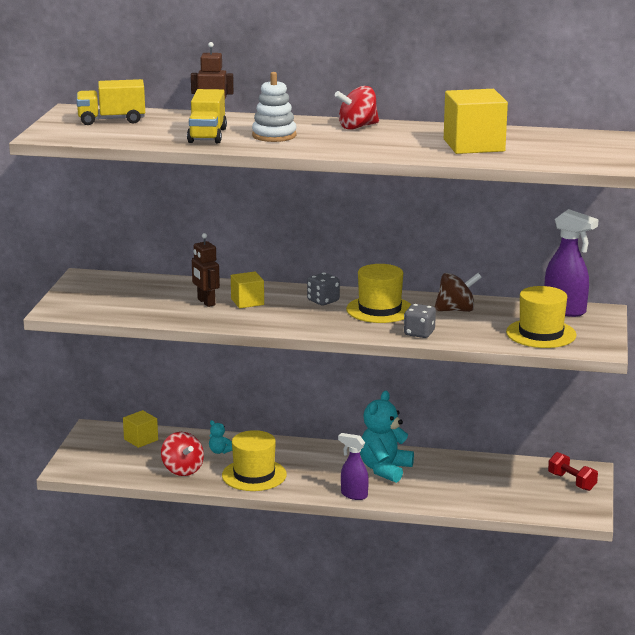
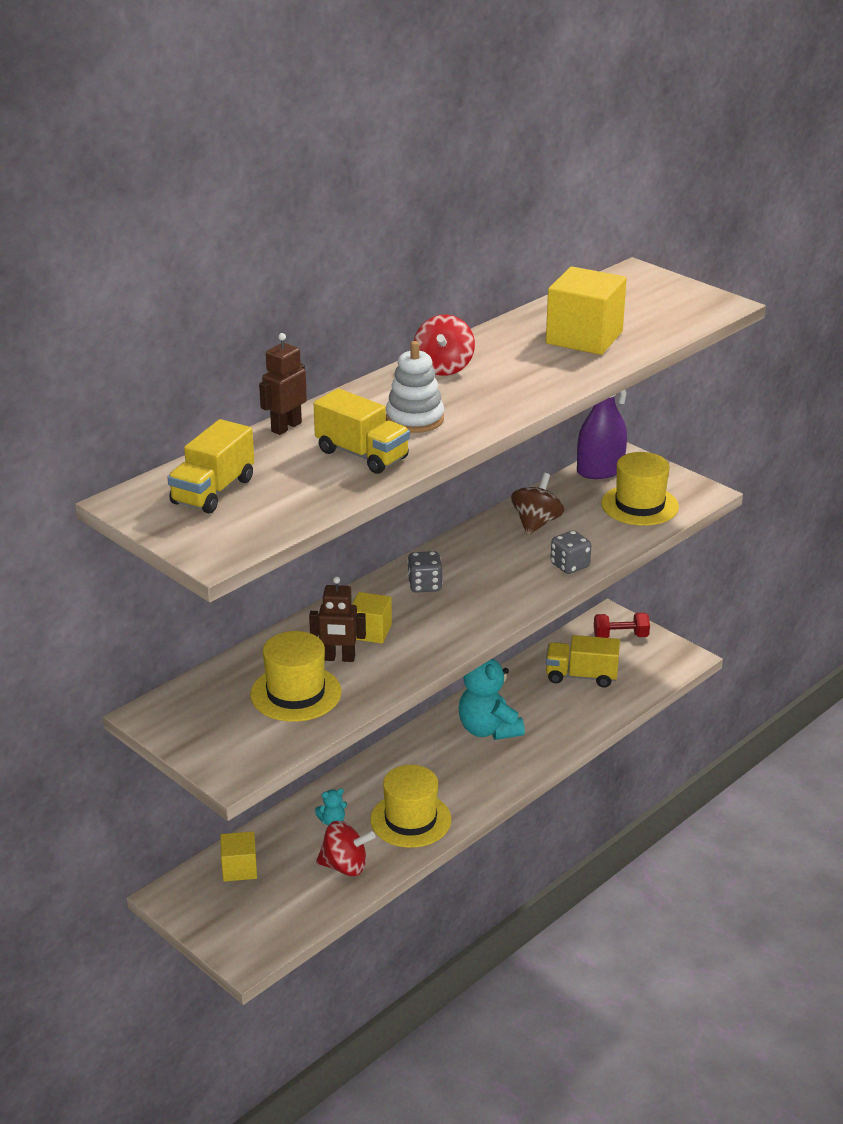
camera: 55 degrees left, 10 degrees up
purple spray bottle [338,433,369,500] -> none
yellow hat [346,264,411,323] -> yellow hat moved to [250,631,341,722]
none -> yellow truck [546,635,620,688]

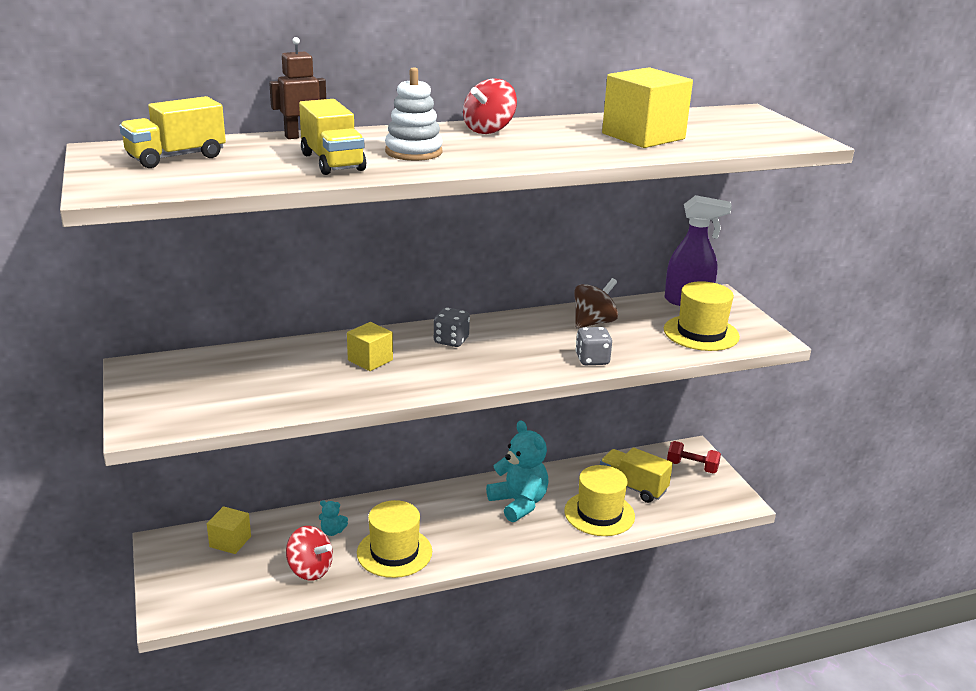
camera: 25 degrees right, 5 degrees down
yellow hat [250,631,341,722] -> yellow hat moved to [564,465,635,536]
brown robot [309,576,366,662] -> none
turquoise teddy bear [458,658,525,740] -> turquoise teddy bear turned 150 degrees clockwise [486,420,549,522]

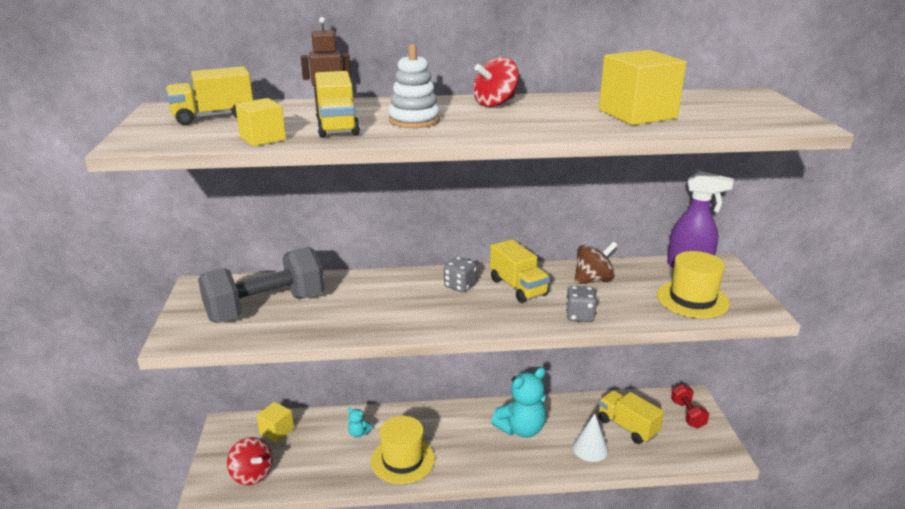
camera: 15 degrees right, 0 degrees up
red spinning top [286,526,333,581] -> red spinning top moved to [227,437,273,485]
yellow cube [347,322,393,371] -> yellow cube moved to [235,98,286,146]
turquoise teddy bear [486,420,549,522] -> turquoise teddy bear turned 75 degrees clockwise [491,367,546,438]
yellow hat [564,465,635,536] -> white cone [573,413,608,462]
red dumbbell [667,441,721,473] -> red dumbbell turned 45 degrees clockwise [671,384,709,428]
none -> grey dumbbell [198,246,325,323]
none -> yellow truck [490,239,550,303]

